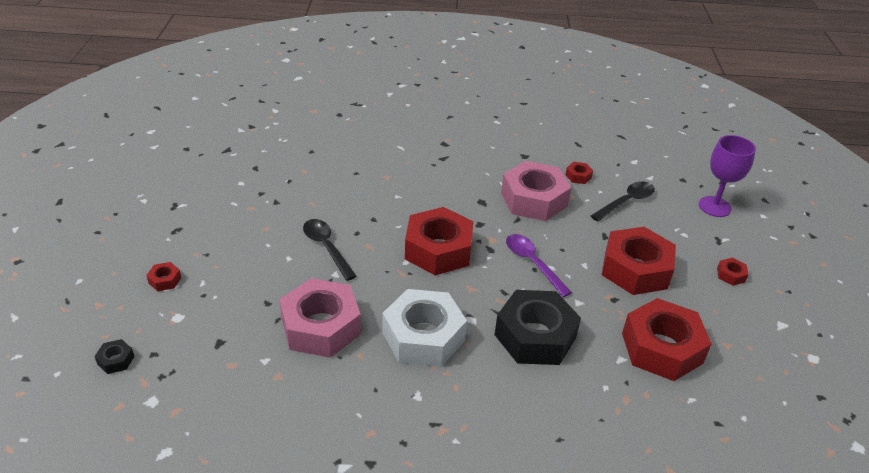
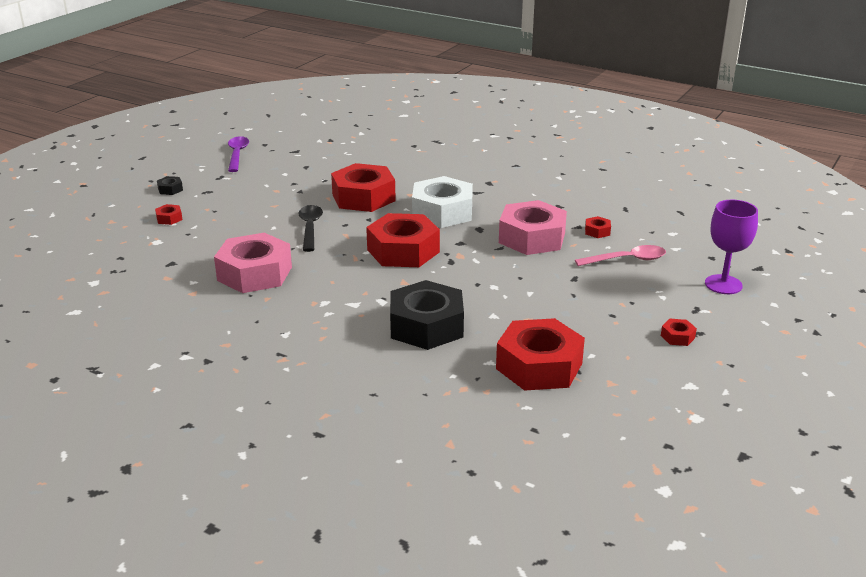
camera: 30 degrees right, 10 degrees down
black nut [94,339,134,374] -> black nut moved to [157,176,183,195]
white nut [383,289,467,367] -> white nut moved to [412,176,473,228]
purple spoon [506,234,572,297] -> purple spoon moved to [228,136,249,172]
black spoon [591,181,655,222] -> pink spoon [575,245,666,266]
red nut [602,227,676,295] -> red nut moved to [331,163,396,212]

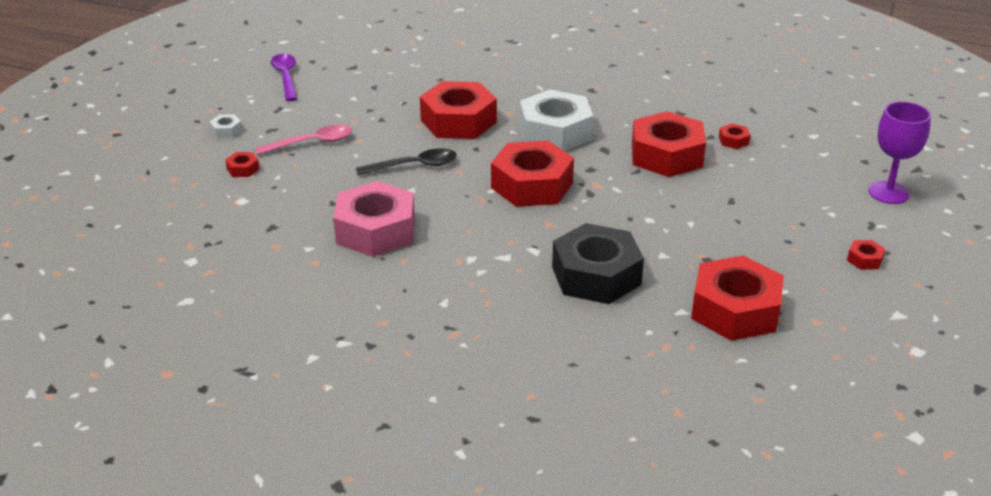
camera: 10 degrees left, 5 degrees up
black nut [157,176,183,195] -> white nut [210,114,242,138]
black spoon [299,205,323,252] -> black spoon turned 90 degrees clockwise [356,148,457,175]
pink nut [499,200,567,255] -> red nut [632,111,706,177]
pink spoon [575,245,666,266] -> pink spoon moved to [255,125,352,155]

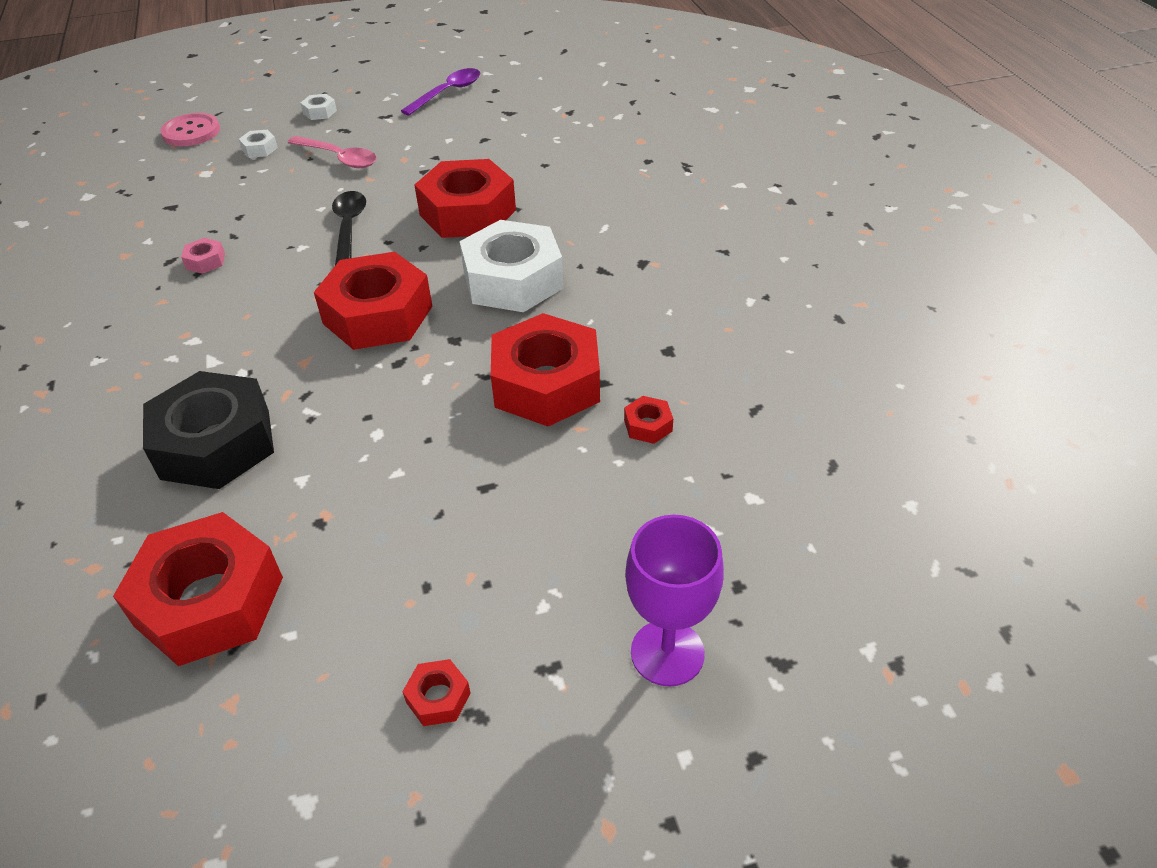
camera: 55 degrees right, 10 degrees up
red nut [225,152,260,177] -> white nut [239,130,278,158]
pink nut [333,181,415,257] -> pink nut [181,238,225,274], size x0.40
black spoon [356,148,457,175] -> black spoon turned 135 degrees counterclockwise [332,191,366,265]
none -> pink button [161,113,220,146]

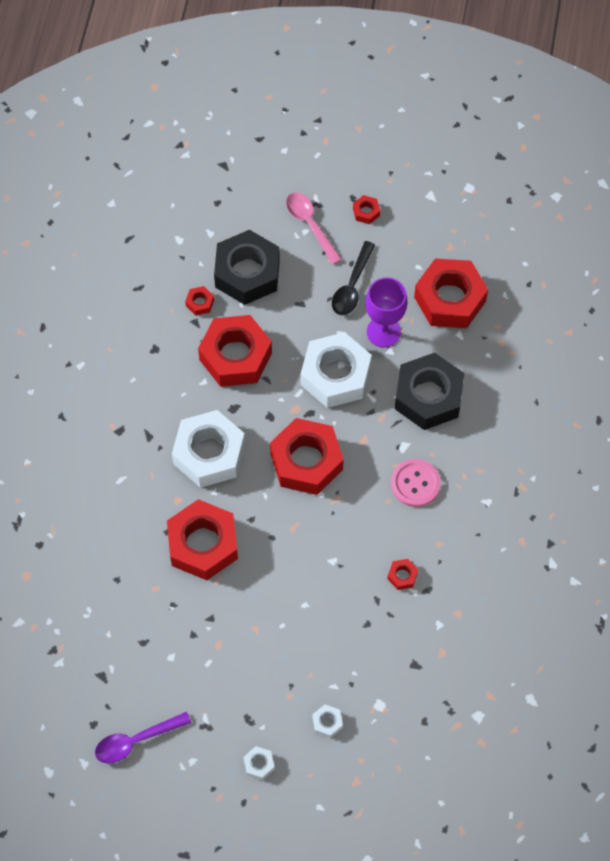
camera: 155 degrees left, 20 degrees up
pink button [161,113,220,146] -> pink button moved to [391,459,441,507]
pink nut [181,238,225,274] -> red nut [387,559,418,590]
pink spoon [288,136,377,168] -> pink spoon moved to [286,193,342,265]
black spoon [332,191,366,265] -> black spoon moved to [332,241,375,315]
purple goblet [625,515,724,687] -> purple goblet moved to [365,277,408,347]
none -> black nut [214,230,280,305]
none -> white nut [301,332,372,408]

